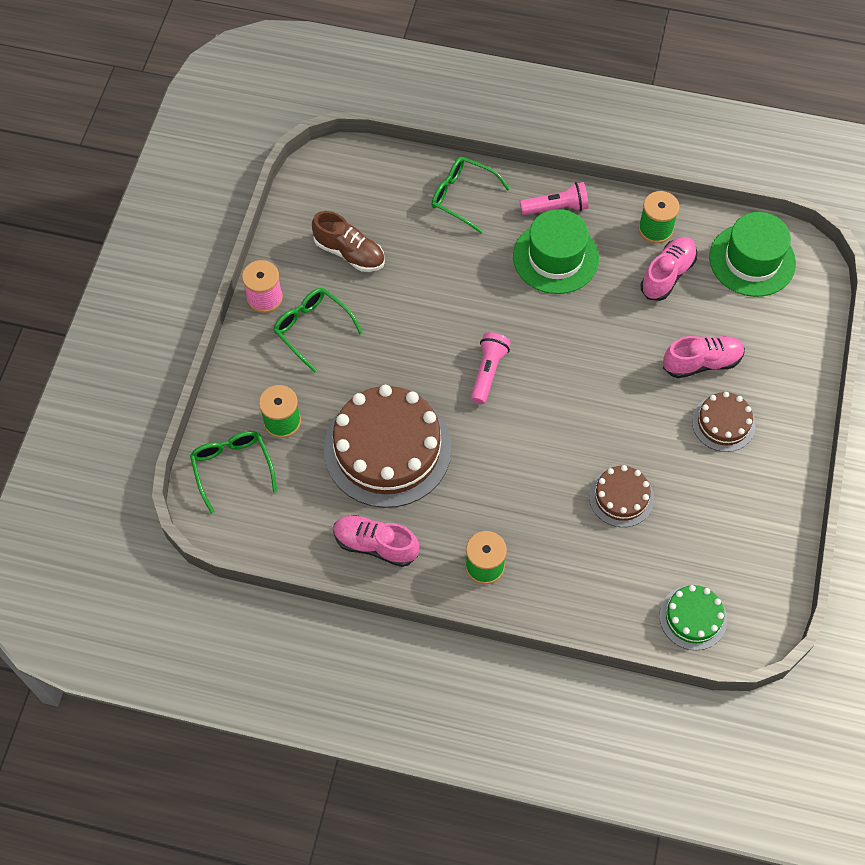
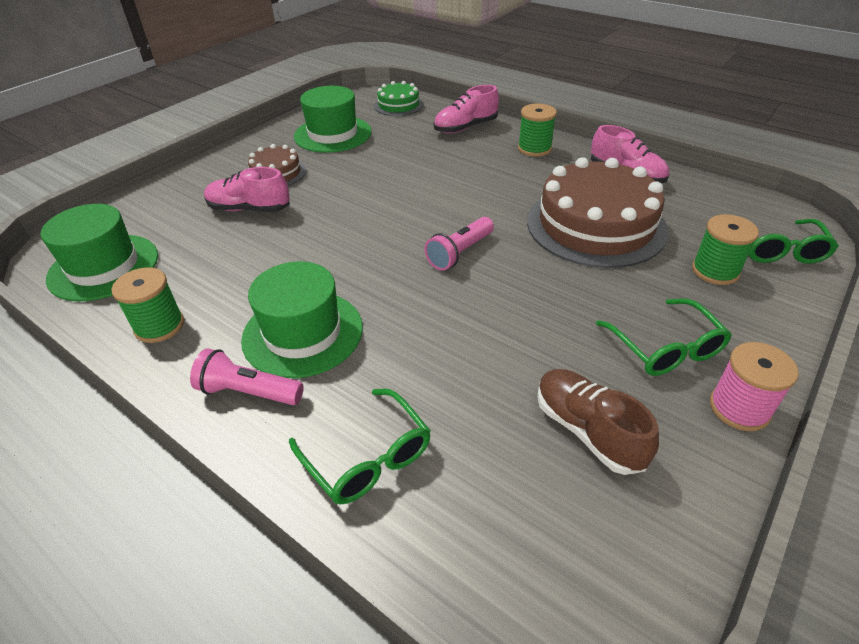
camera: 155 degrees left, 20 degrees down
brown cake [589,465,654,527] -> none
pink shoe [640,237,697,301] -> pink shoe moved to [434,85,499,134]
none -> green hat [294,86,372,153]

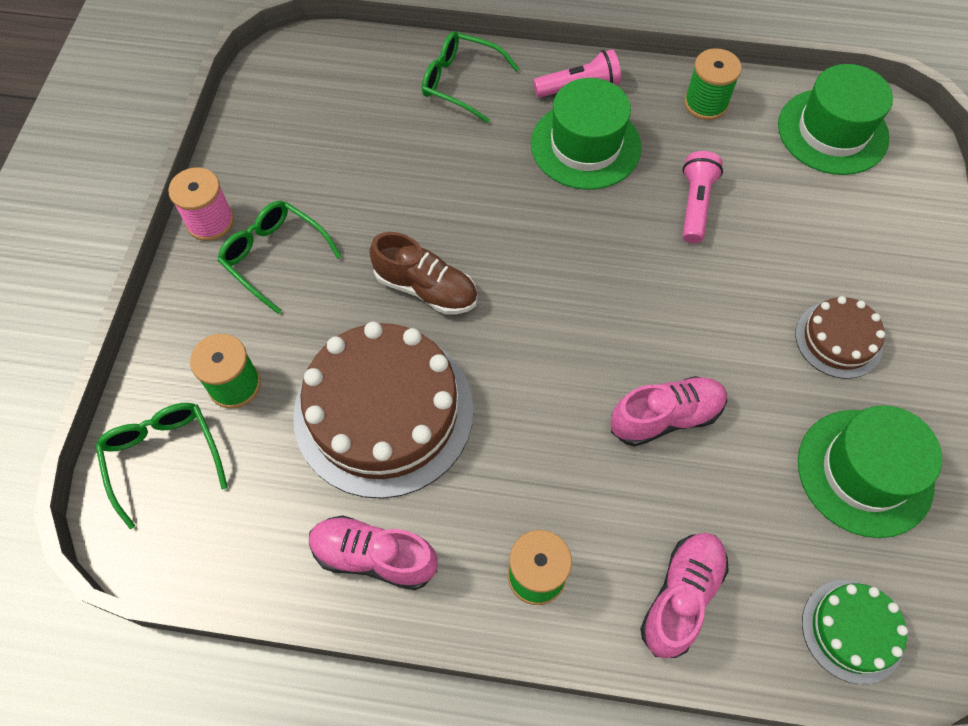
camera: 150 degrees right, 20 degrees up
pink shoe [204,167,290,212] -> pink shoe moved to [610,376,727,447]
pink flashlight [424,217,494,271] -> pink flashlight moved to [682,151,723,244]
brown shoe [537,369,659,475] -> brown shoe moved to [369,232,478,315]

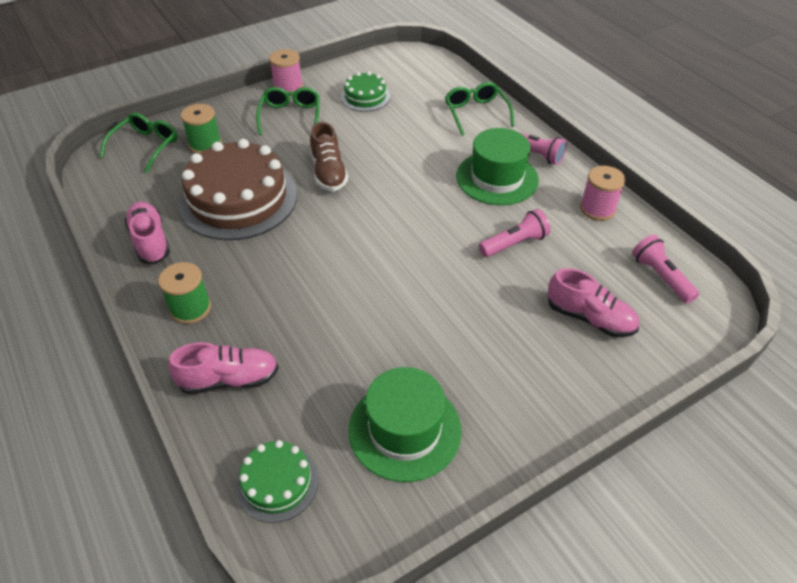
camera: 50 degrees right, 15 degrees down
pink shoe [610,376,727,447] -> pink shoe moved to [547,268,639,337]
green spool [684,48,742,120] -> pink spool [580,166,626,221]
green hat [778,64,893,175] -> pink flashlight [632,235,699,304]
brown cake [795,296,885,379] -> none
none -> green cake [340,72,390,112]

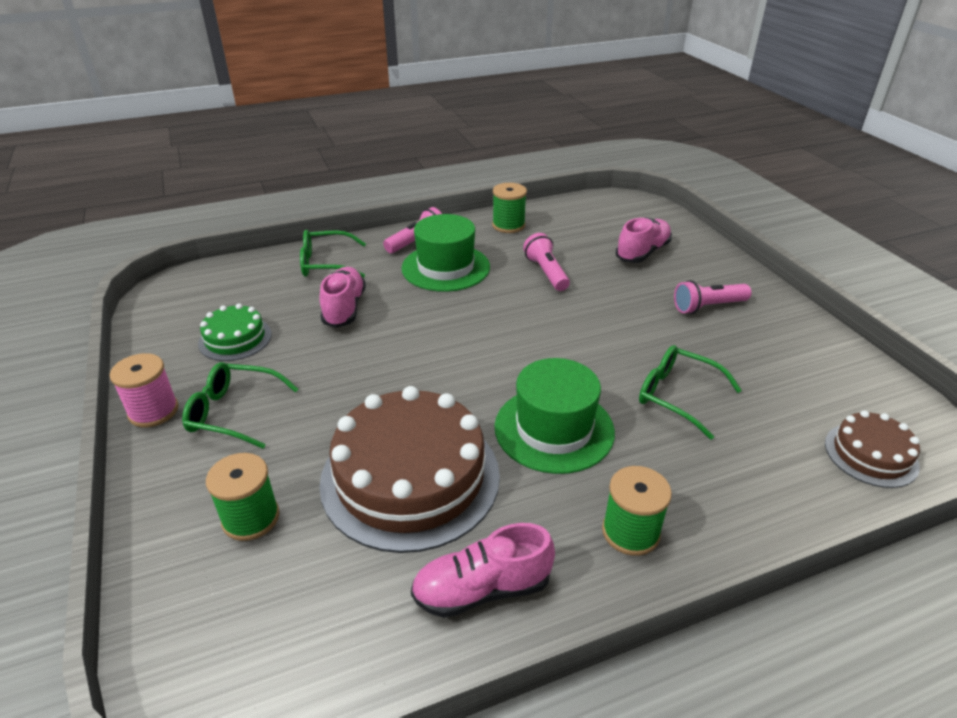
camera: 80 degrees left, 10 degrees down
green glasses [100,113,178,173] -> green glasses moved to [639,345,742,440]
pink shoe [168,342,278,394] -> pink shoe moved to [320,267,366,328]
green cake [235,440,319,523] -> brown cake [825,410,920,488]
brown shoe [310,122,348,191] -> none
green hat [348,367,462,482] -> green hat moved to [494,358,615,474]
pink spool [580,166,626,221] -> green spool [492,183,527,233]
pink flashlight [632,235,699,304] -> pink flashlight moved to [674,280,752,314]

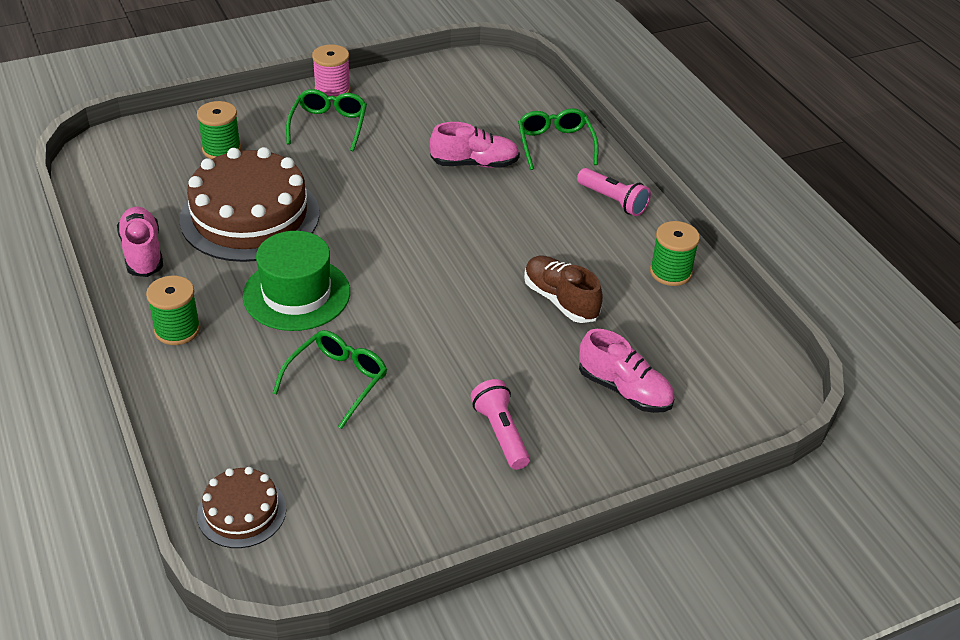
camera: 85 degrees right, 5 degrees up
green cake [198,303,272,361] -> none
green hat [402,214,490,292] -> none
pink flashlight [523,233,570,291] -> brown shoe [524,255,603,323]

